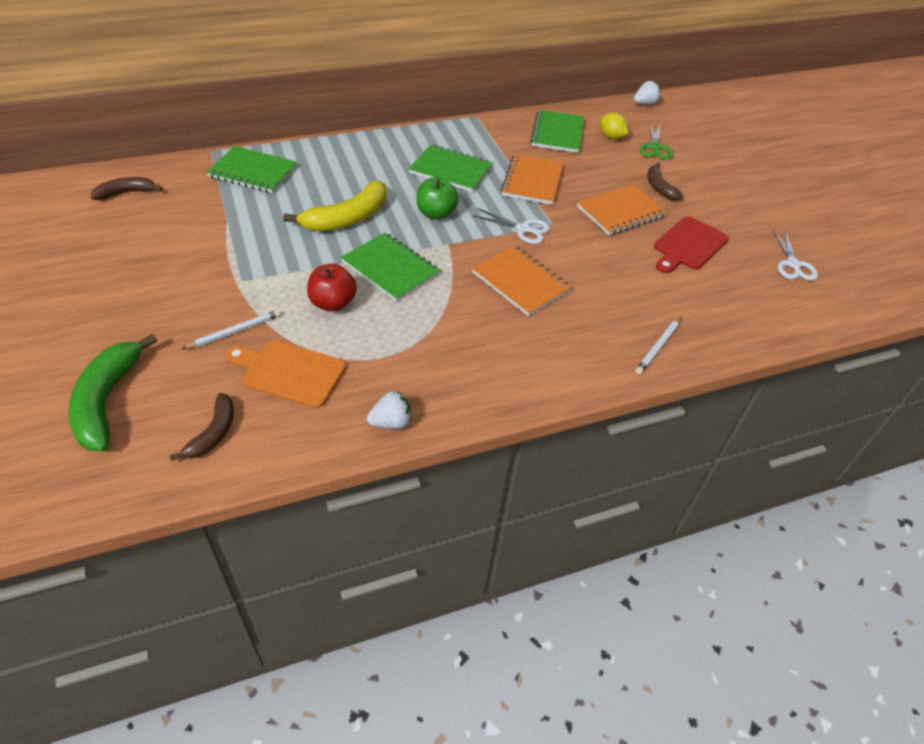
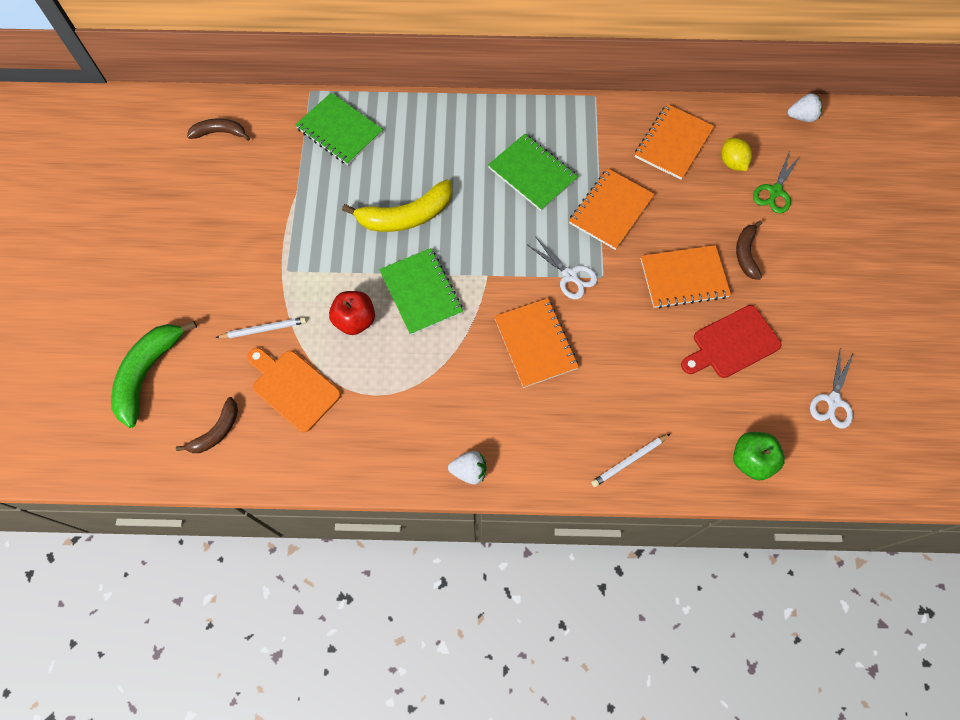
camera: 25 degrees right, 20 degrees up
white strawberry [367,391,411,429] -> white strawberry moved to [448,451,486,484]
green apple [416,177,459,220] -> green apple moved to [733,432,785,480]
green notebook [530,110,584,153] -> orange notebook [635,104,714,180]

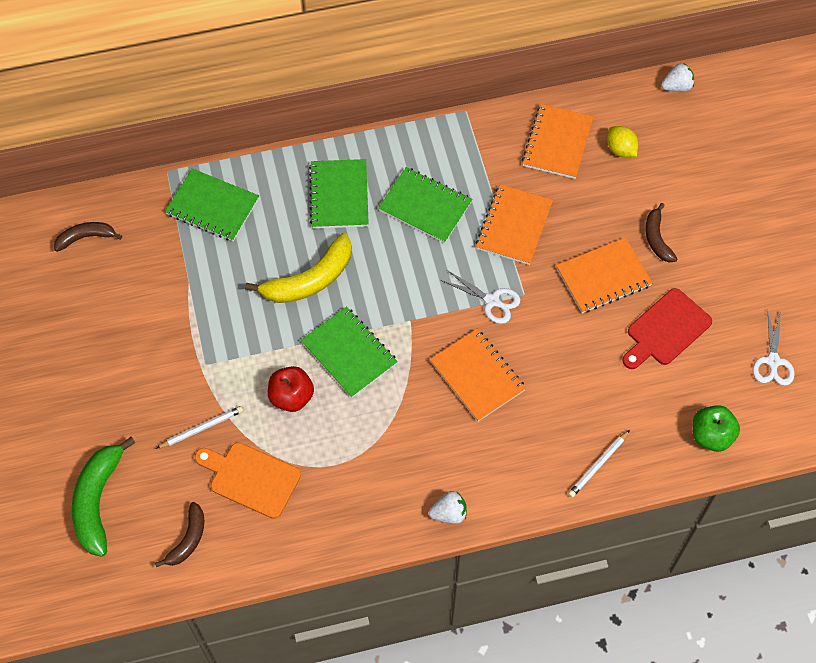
camera: 15 degrees left, 5 degrees down
green scissors [753,153,801,214] -> none
none -> green notebook [309,159,369,229]

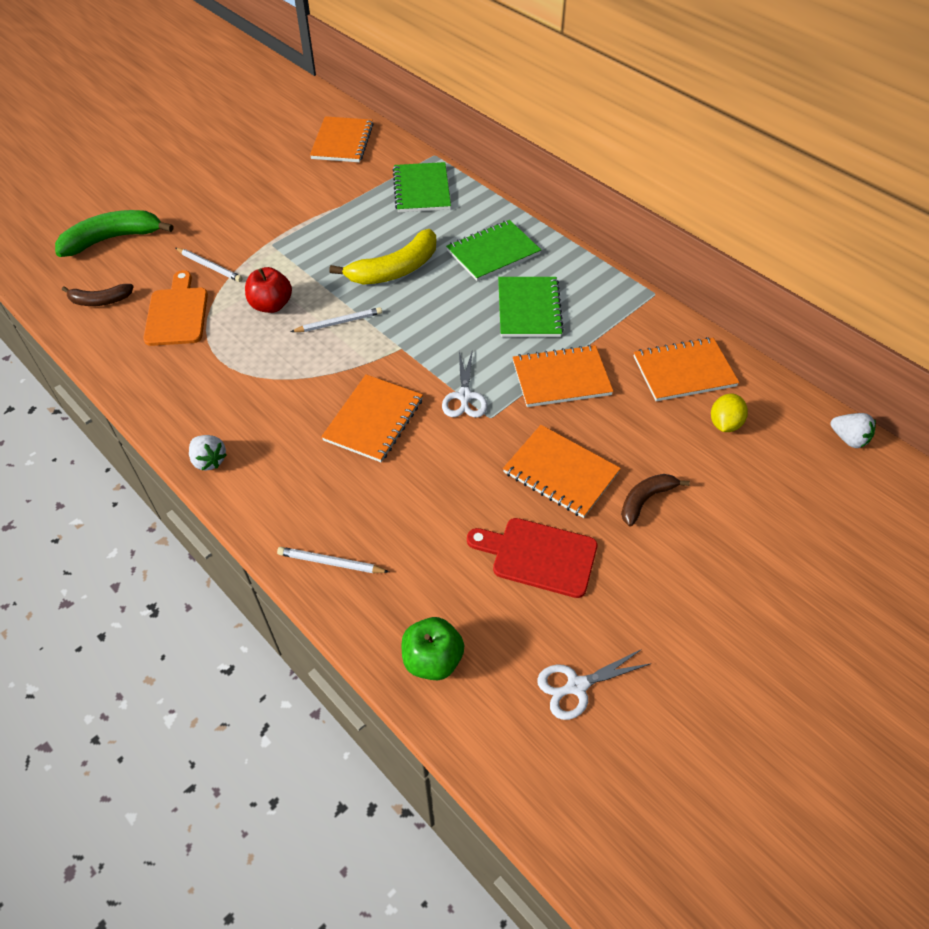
camera: 60 degrees right, 10 degrees down
brown banana [54,222,122,252] -> orange notebook [310,116,373,162]
yellow banana [245,233,351,303] -> yellow banana turned 60 degrees counterclockwise [330,229,436,284]
green notebook [301,306,398,398] -> white pencil [291,307,382,332]

